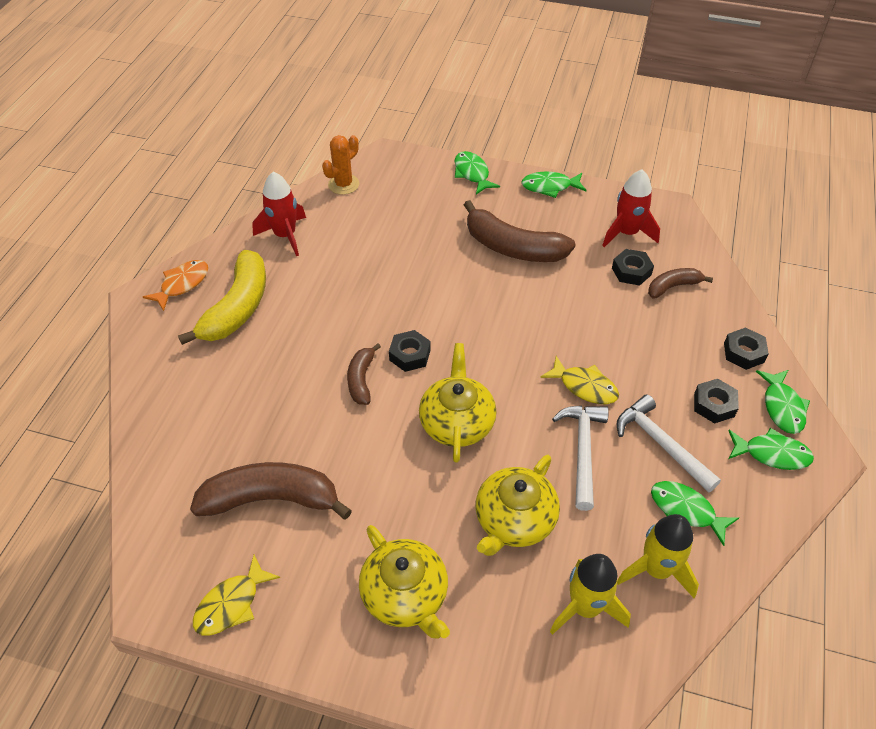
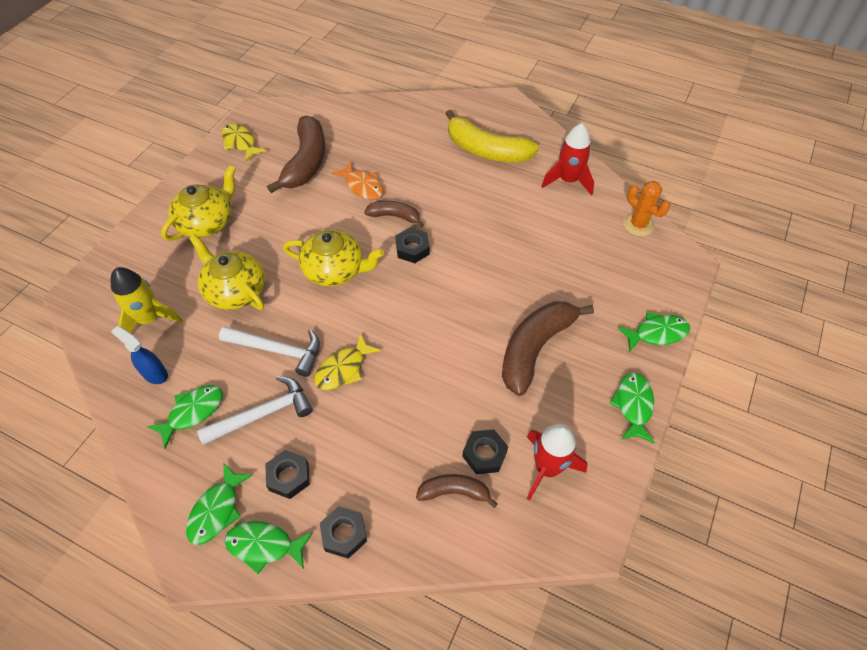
camera: 100 degrees right, 5 degrees up
orange fish [143,260,208,311] -> orange fish moved to [332,161,383,200]
yellow teapot [359,525,450,639] -> yellow teapot turned 150 degrees clockwise [161,165,236,241]
yellow rocket [617,514,699,598] -> blue spray bottle [111,326,168,384]
brown banana [648,268,713,299] -> brown banana turned 75 degrees counterclockwise [416,474,498,508]

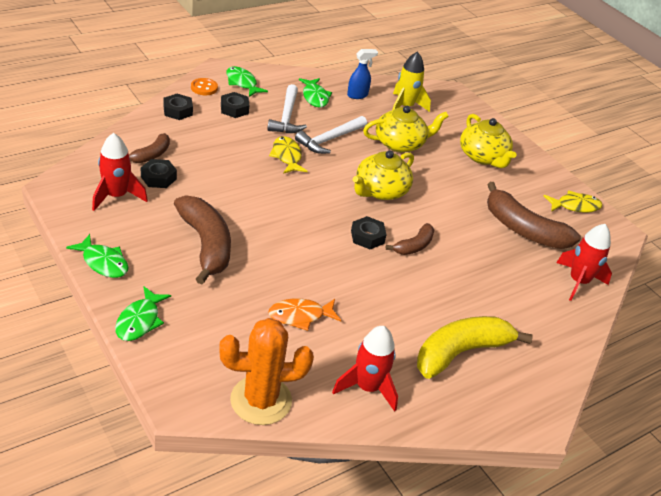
camera: 115 degrees right, 15 degrees down
green fish [225,521,313,574] -> orange button [191,78,218,95]
orange fish [332,161,383,200] -> orange fish moved to [268,298,341,331]
orange cactus [623,181,670,236] -> orange cactus [219,318,314,425], size x1.57
none -> red rocket [556,224,612,301]

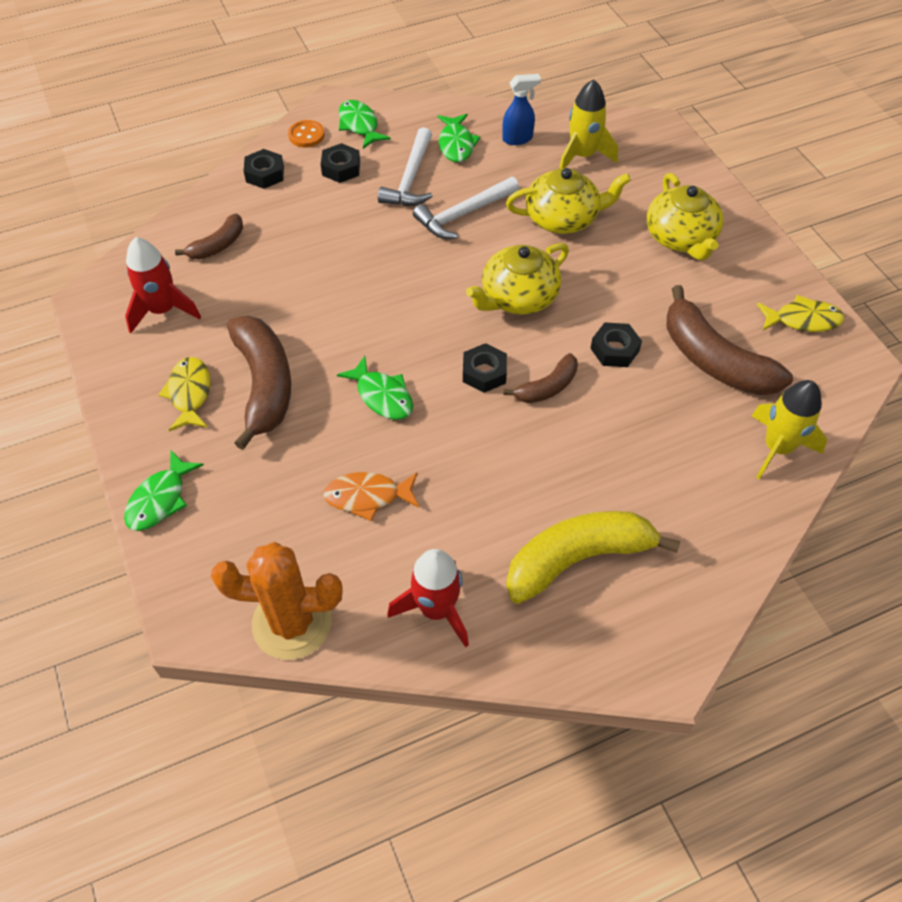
camera: 15 degrees right, 15 degrees up
green fish [66,234,129,278] -> green fish moved to [337,356,413,420]
black nut [141,159,177,188] -> black nut moved to [590,323,642,367]
yellow fish [269,136,308,174] -> yellow fish moved to [158,357,210,431]
red rocket [556,224,612,301] -> yellow rocket [751,380,827,479]

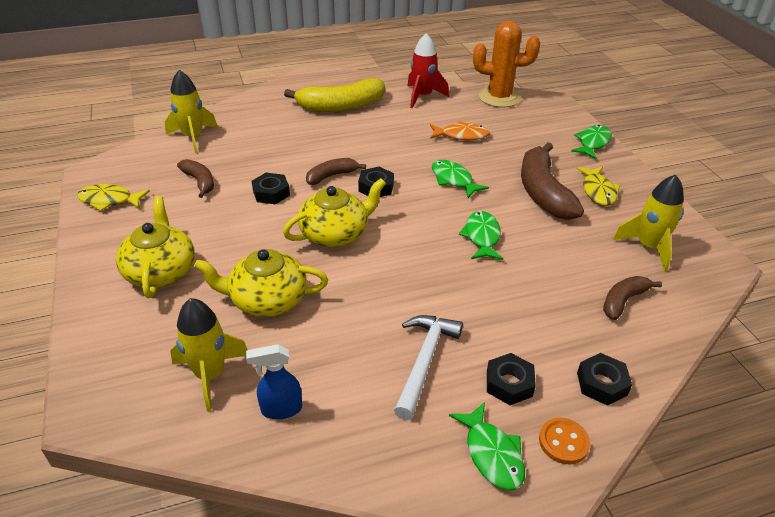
camera: 175 degrees left, 15 degrees down
red rocket [125,237,201,333] -> yellow rocket [613,174,684,272]
white hammer [413,177,519,239] -> none
green fish [438,114,480,162] -> green fish moved to [459,211,503,260]
brown banana [666,285,793,396] -> brown banana [177,159,214,198], size x0.54

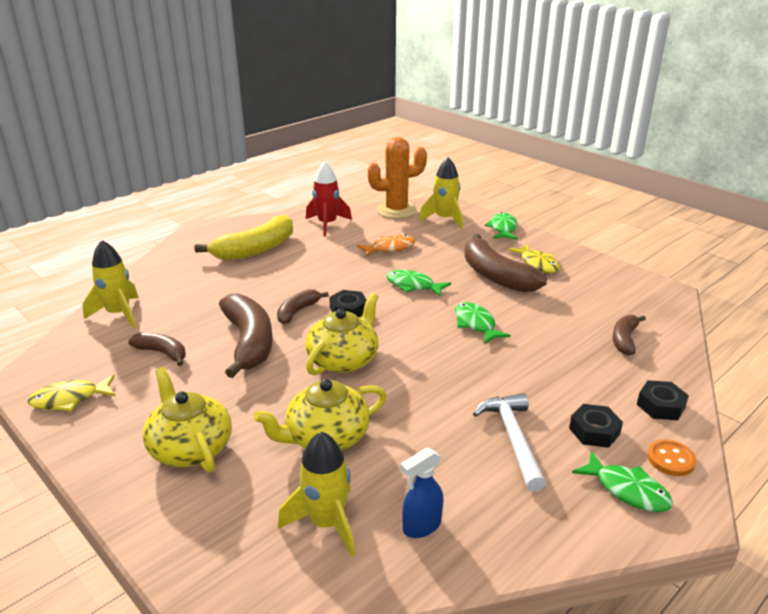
camera: 25 degrees left, 10 degrees down
black nut [252,173,290,204] -> brown banana [219,294,273,378]
yellow rocket [613,174,684,272] -> yellow rocket moved to [419,157,463,229]

